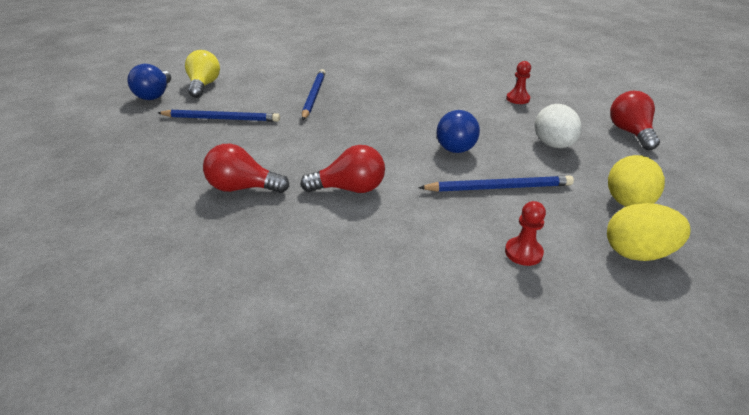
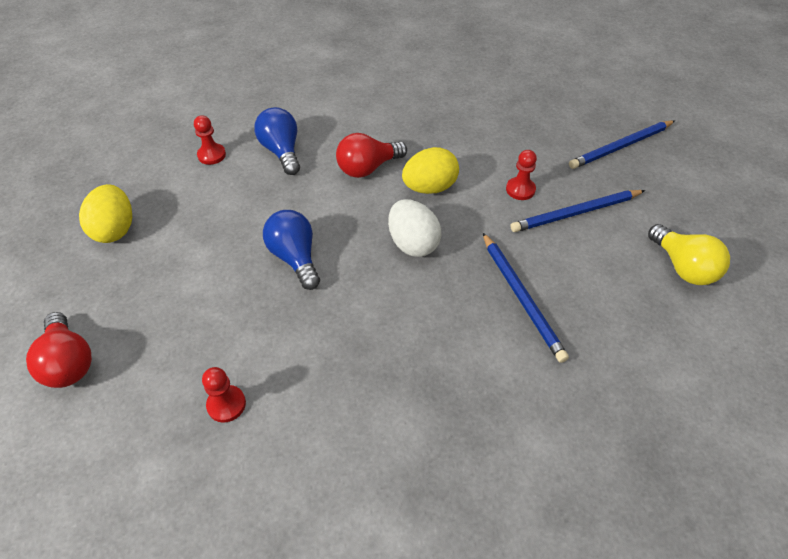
camera: 155 degrees right, 15 degrees up
blue light bulb [127,64,171,100] -> blue light bulb moved to [255,107,300,175]
red light bulb [203,144,289,193] -> none
blue pencil [418,175,574,192] -> blue pencil moved to [569,120,675,169]
white egg [534,104,582,148] -> white egg moved to [388,199,442,257]
yellow egg [607,203,690,261] -> yellow egg moved to [402,147,459,194]
none -> red pawn [506,150,537,200]

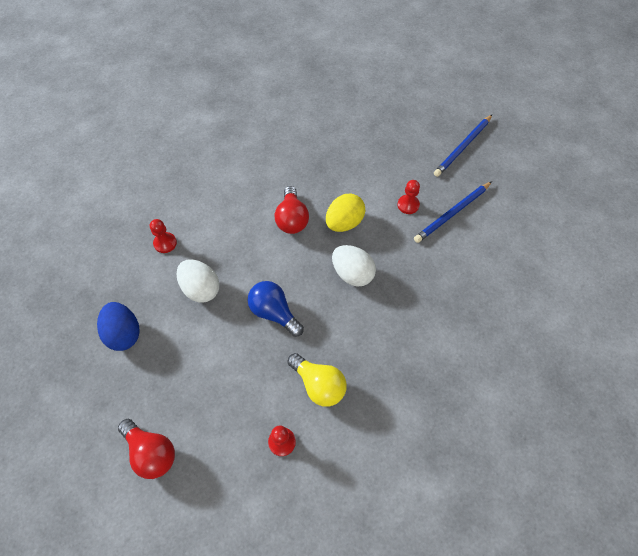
camera: 20 degrees left, 10 degrees up
yellow egg [79,184,132,243] -> blue egg [97,302,140,351]
blue light bulb [255,107,300,175] -> none
red light bulb [336,133,407,178] -> red light bulb turned 45 degrees counterclockwise [275,186,309,234]
blue pencil [483,233,569,363] -> none
yellow light bulb [648,224,730,285] -> yellow light bulb moved to [287,353,347,407]
none -> white egg [176,260,220,302]

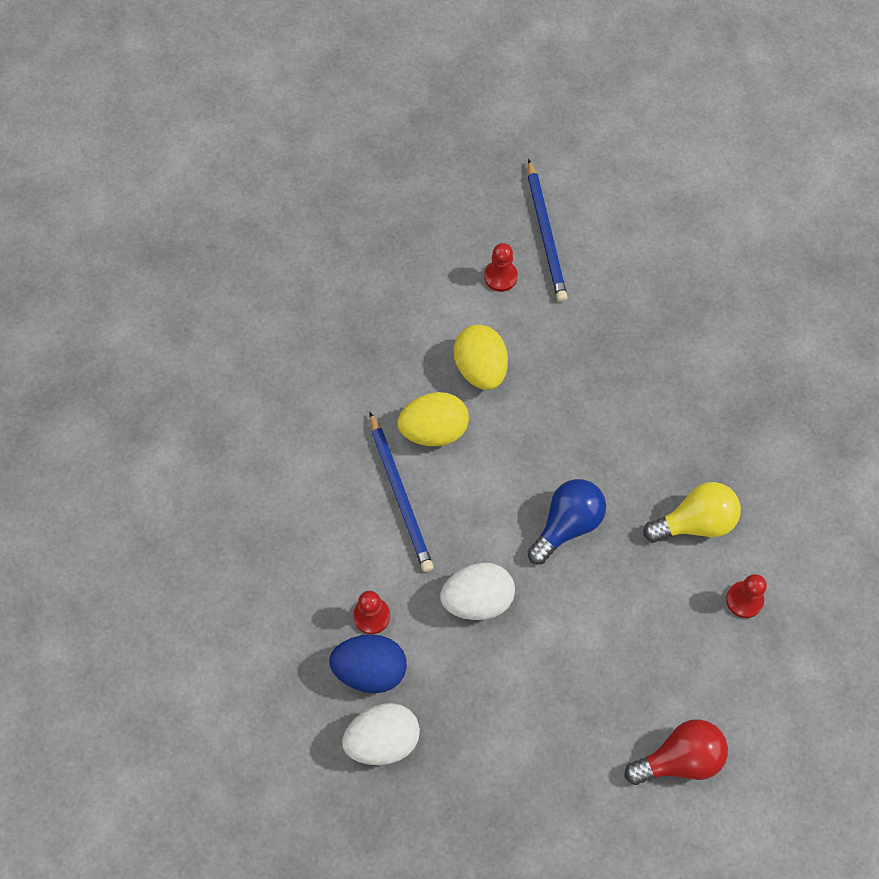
camera: 60 degrees left, 5 degrees up
blue egg [97,302,140,351] -> blue egg moved to [329,635,407,693]
blue light bulb [248,281,304,337] -> blue light bulb turned 150 degrees clockwise [528,479,606,564]
red light bulb [275,186,309,234] -> yellow egg [397,392,469,446]
white egg [332,245,376,287] -> white egg moved to [342,703,420,765]
blue pencil [434,115,492,177] -> blue pencil moved to [370,412,434,572]

